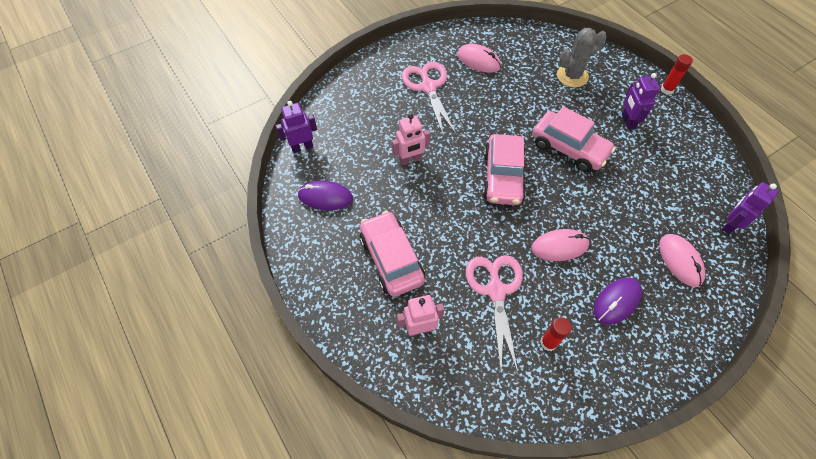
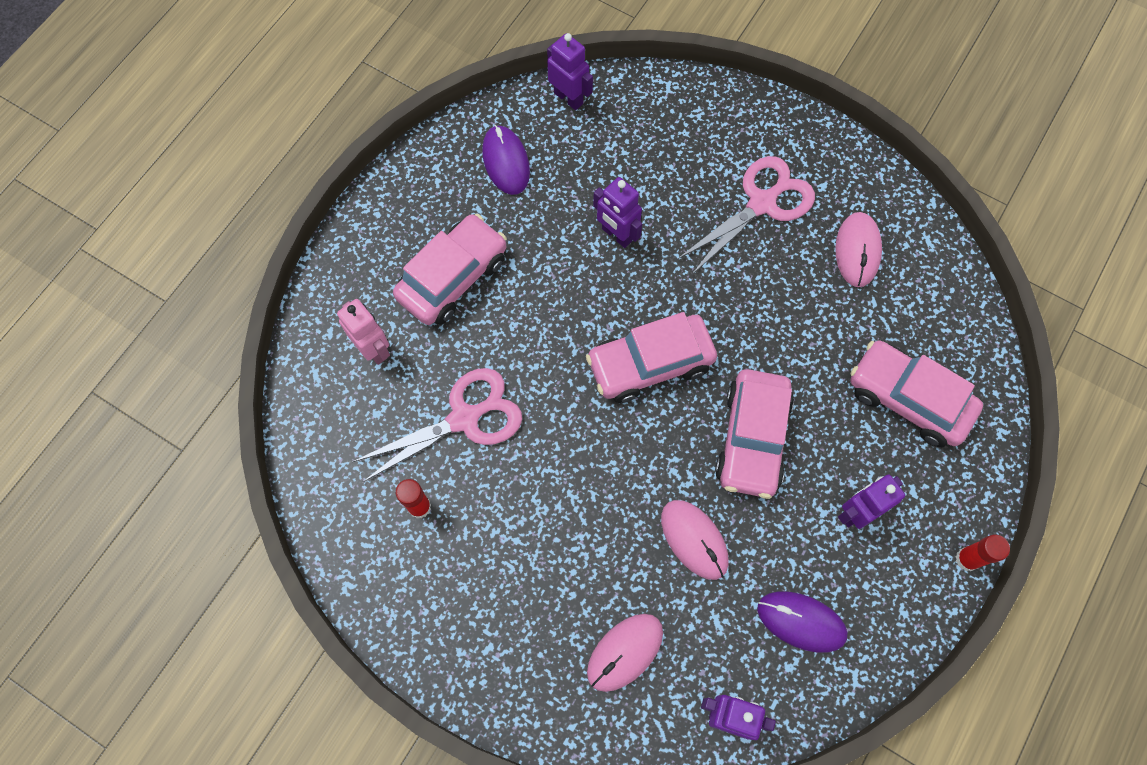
camera: 65 degrees right, 10 degrees up
pink robot [392,114,431,166] -> purple robot [593,177,642,248]
pink mouse [531,229,590,261] -> pink mouse moved to [661,500,729,580]
grey cactus [557,28,607,87] -> pink car [850,341,983,447]
purple mouse [594,277,642,325] -> purple mouse moved to [757,592,848,653]

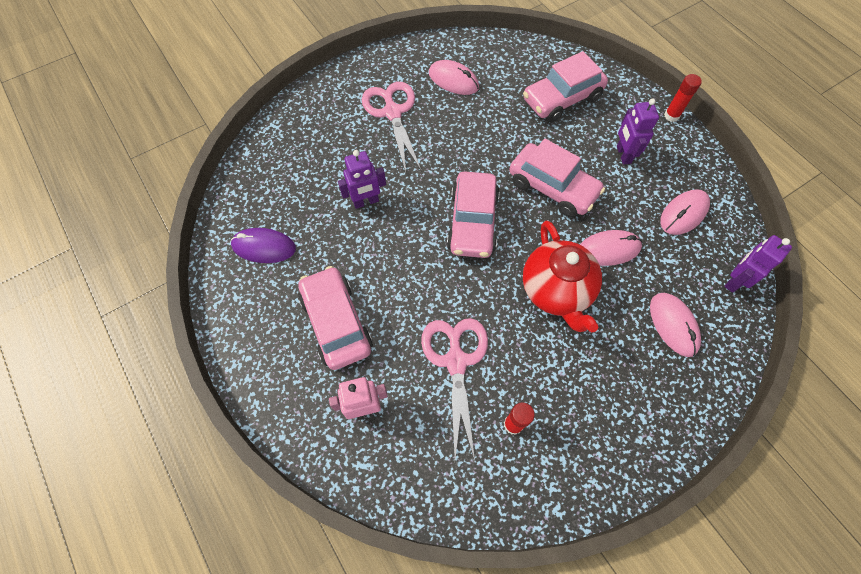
camera: 65 degrees left, 5 degrees down
purple robot [547,33,593,110] -> none
purple mouse [757,592,848,653] -> pink mouse [660,189,710,235]
none -> red teapot [523,221,602,332]

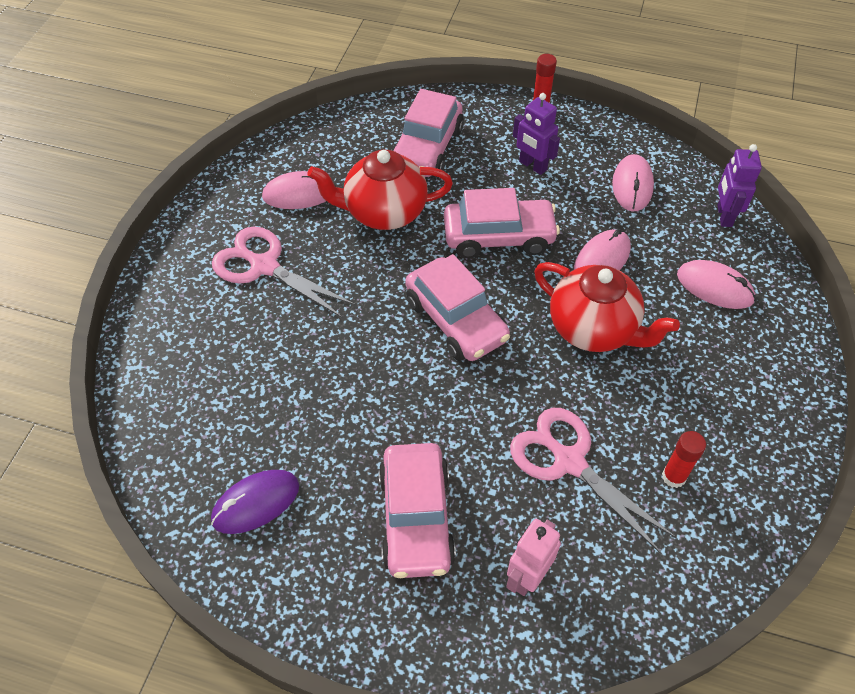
camera: 40 degrees left, 10 degrees down
pink car [298,266,373,370] -> pink car turned 120 degrees counterclockwise [379,443,456,578]
purple robot [338,150,386,209] -> none
none -> red teapot [307,150,453,230]

